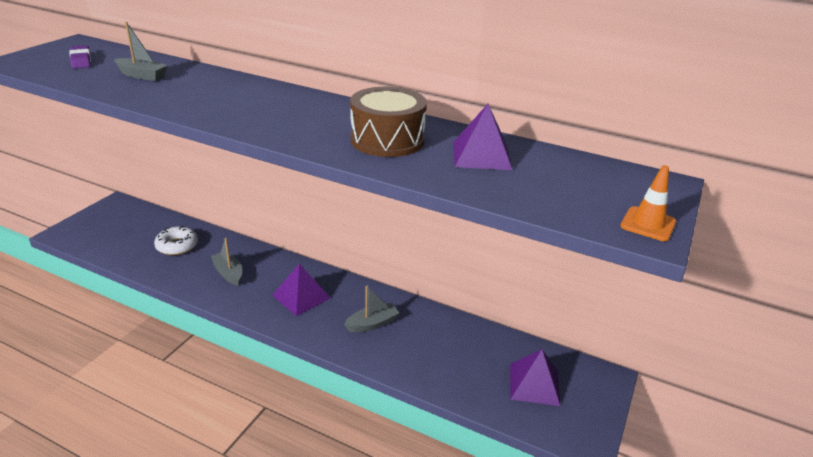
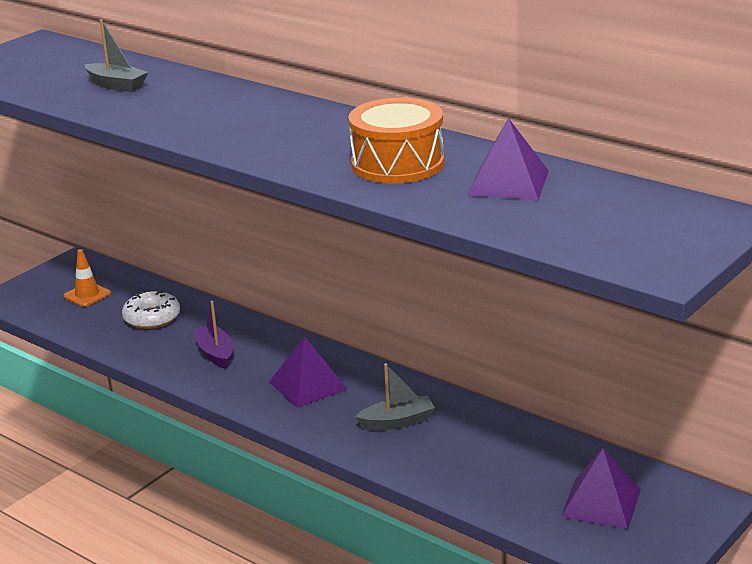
camera: 15 degrees right, 5 degrees down
purple eraser [69,45,91,68] -> none
grey boat [211,238,242,286] -> purple boat [194,301,233,369]
brown drum [350,87,427,157] -> orange drum [348,98,444,184]
orange traffic cone [620,165,676,241] -> orange traffic cone moved to [64,249,111,307]

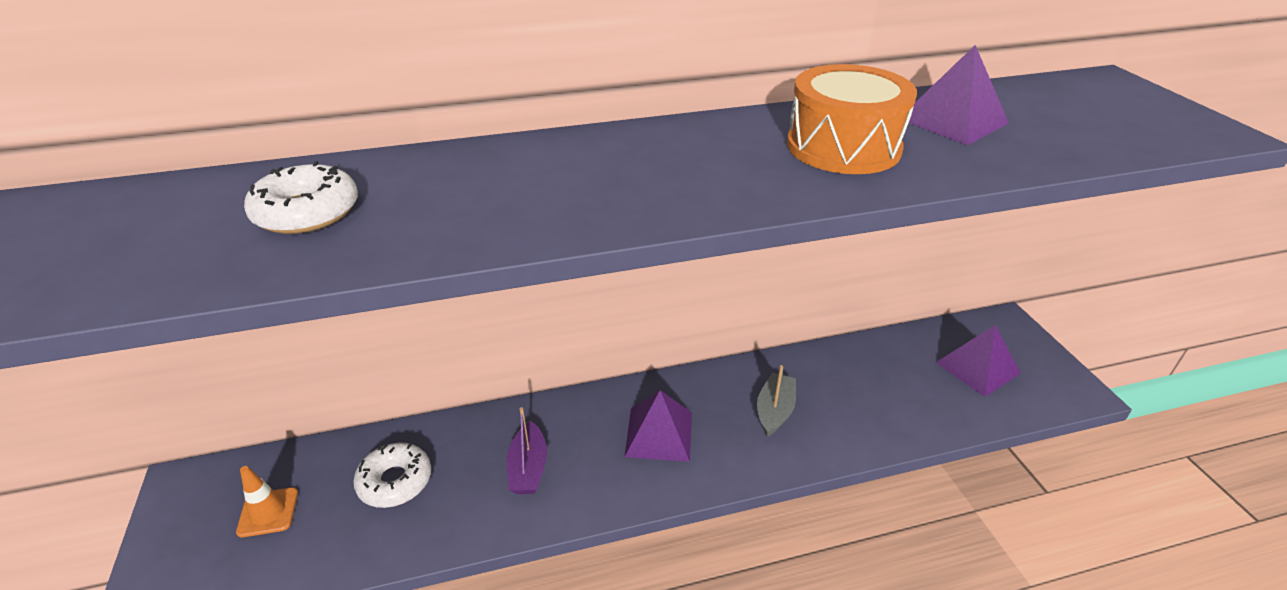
camera: 55 degrees left, 10 degrees up
grey boat [85,19,148,92] -> white donut [244,161,358,234]
purple boat [194,301,233,369] -> purple boat turned 105 degrees counterclockwise [506,407,547,494]

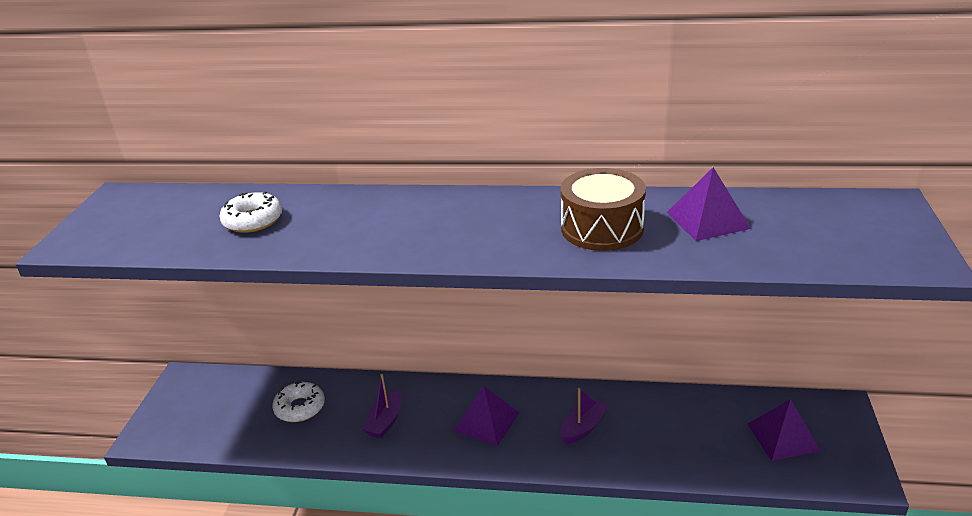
camera: 25 degrees right, 5 degrees down
orange traffic cone [236,466,298,537] -> none
grey boat [757,365,796,437] -> purple boat [561,388,609,444]
orange drum [787,64,917,174] -> brown drum [561,168,646,251]

